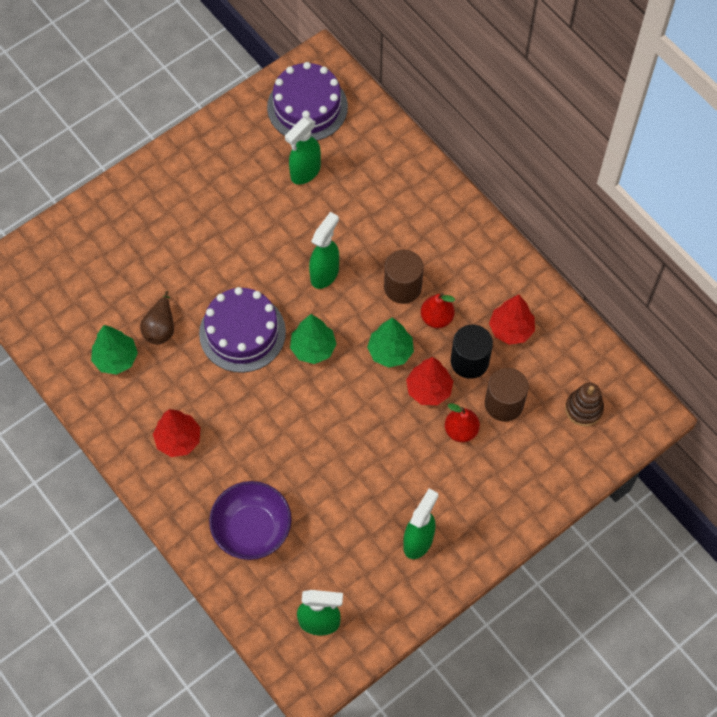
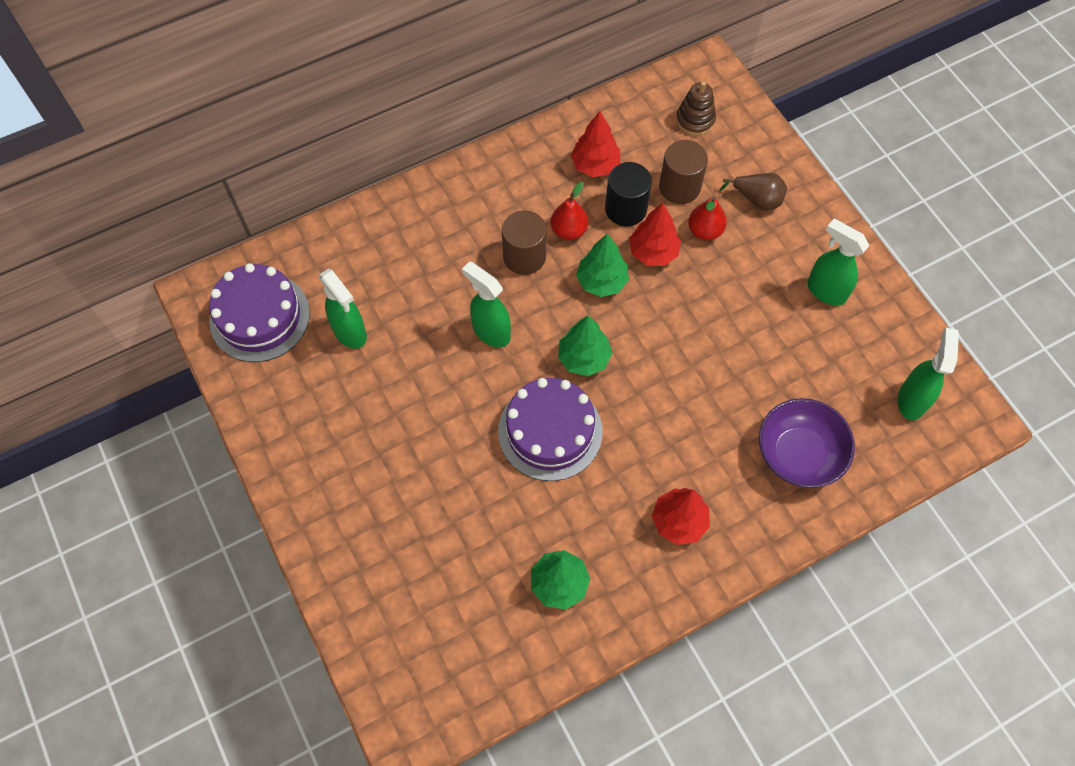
camera: 80 degrees left, 0 degrees up
brown pear [140,291,174,345] -> brown pear moved to [720,173,787,211]

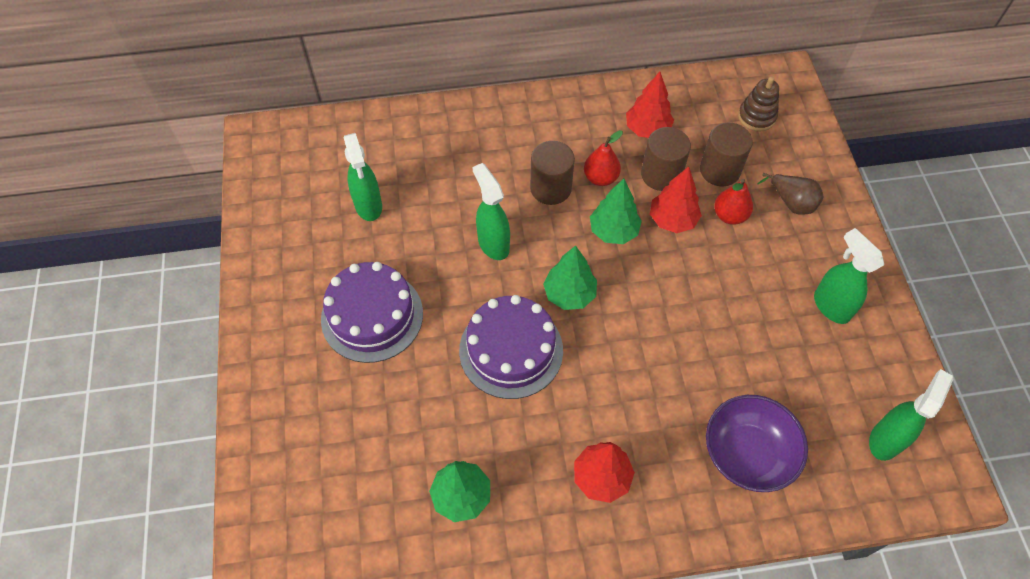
camera: 20 degrees right, 5 degrees down
purple cake [209,263,310,362] -> purple cake moved to [321,262,423,363]
black cylinder [605,162,652,226] -> brown cylinder [641,127,691,191]

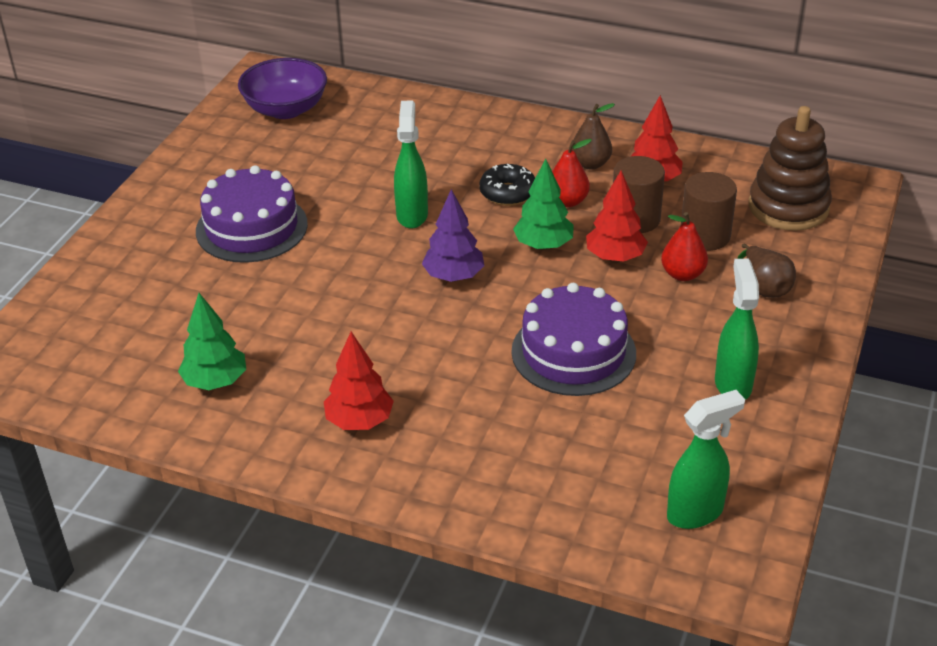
camera: 30 degrees right, 20 degrees down
green spray bottle [344,133,382,221] -> none
purple cake [459,295,563,399] -> purple cake moved to [511,283,636,396]
brown cylinder [530,141,575,205] -> black donut [479,164,535,206]
green tree [543,245,597,310] -> purple tree [422,189,484,282]
purple bowl [706,395,808,492] -> purple bowl moved to [238,58,327,119]
brown stacking toy [738,77,779,132] -> brown stacking toy [749,106,832,231], size x1.68
none -> brown pear [572,103,615,170]

